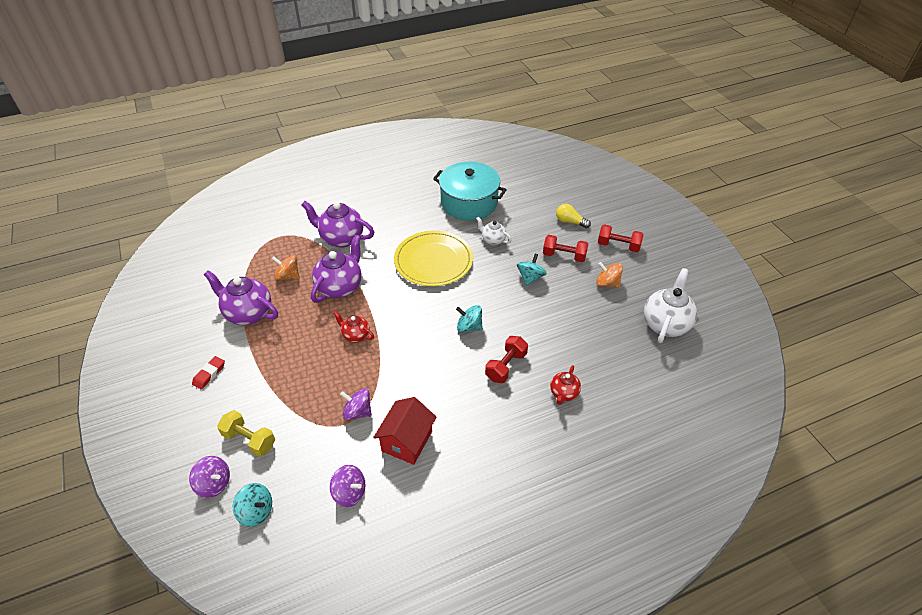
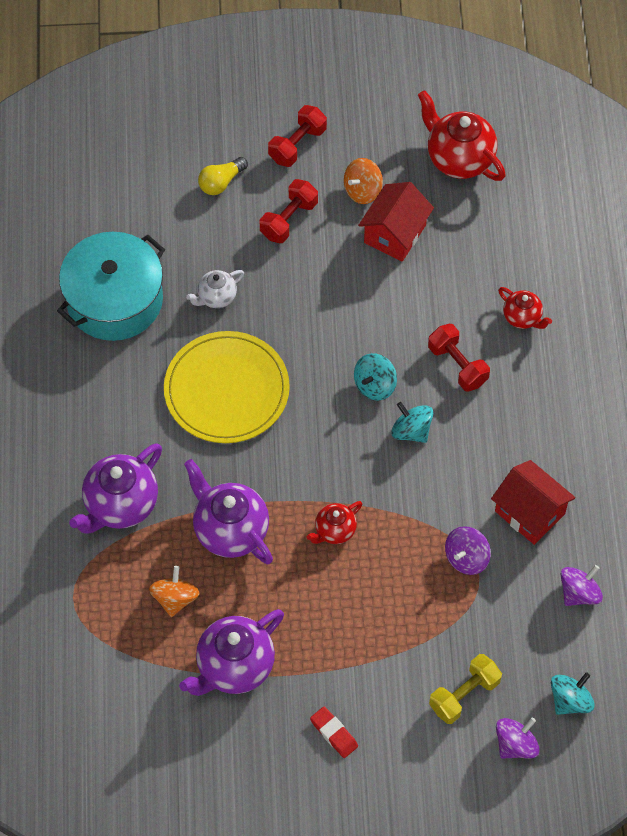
camera: 70 degrees left, 15 degrees up
orange spinning top [272,255,299,280] -> orange spinning top turned 150 degrees clockwise [149,566,199,617]
turquoise spinning top [517,253,547,286] -> turquoise spinning top moved to [391,402,433,443]
white teapot [644,268,697,343] -> red teapot [418,90,506,181]
none -> red house [358,182,434,261]

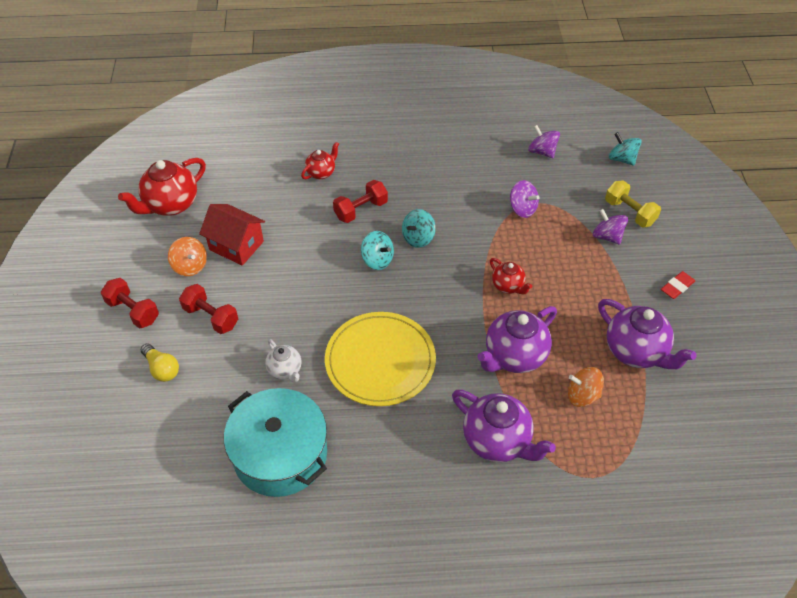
camera: 90 degrees left, 10 degrees down
red house [491,460,575,545] -> none
purple spinning top [496,717,540,759] -> purple spinning top moved to [593,209,628,245]

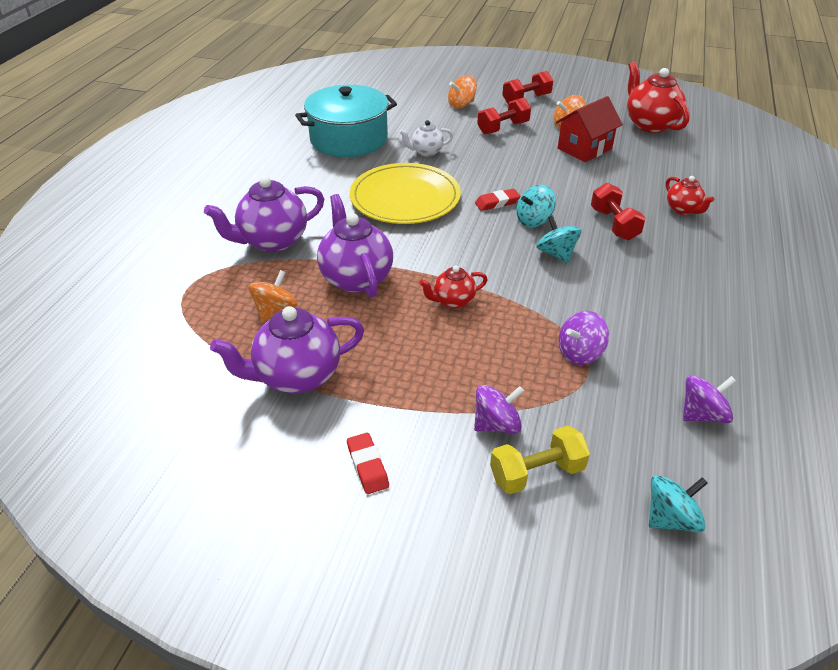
camera: 110 degrees right, 10 degrees down
yellow light bulb [141,343,179,382] -> orange spinning top [448,75,477,109]
none -> red eraser [475,189,521,211]

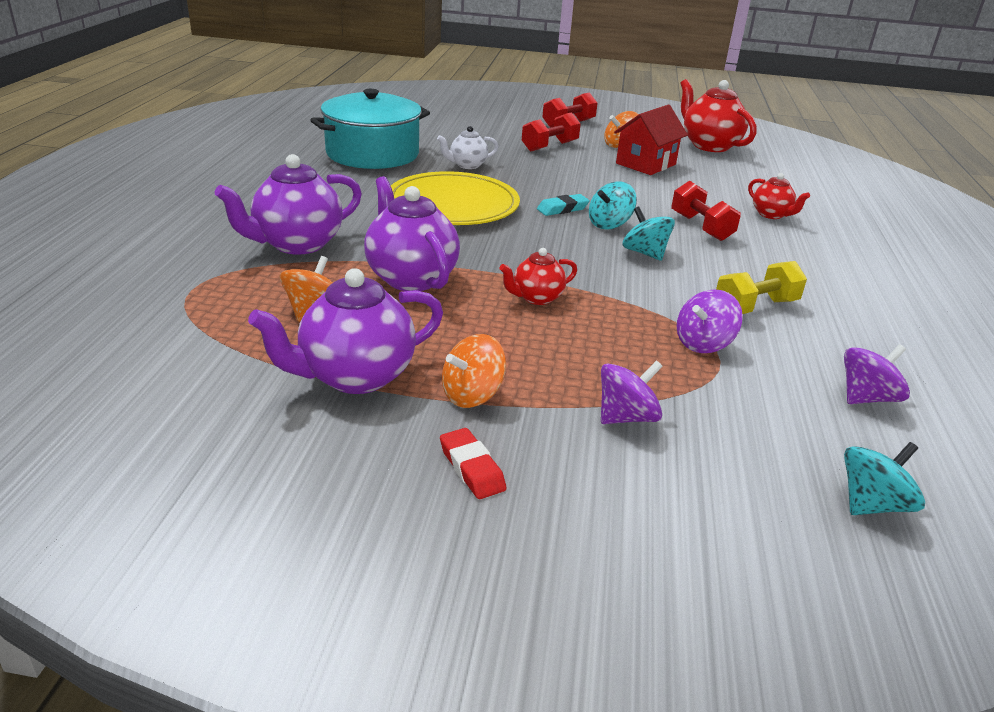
camera: 10 degrees left, 10 degrees down
orange spinning top [448,75,477,109] -> orange spinning top moved to [442,334,506,408]
red eraser [475,189,521,211] -> turquoise eraser [537,194,590,216]
yellow dumbbell [490,426,590,494] -> yellow dumbbell moved to [716,261,807,314]

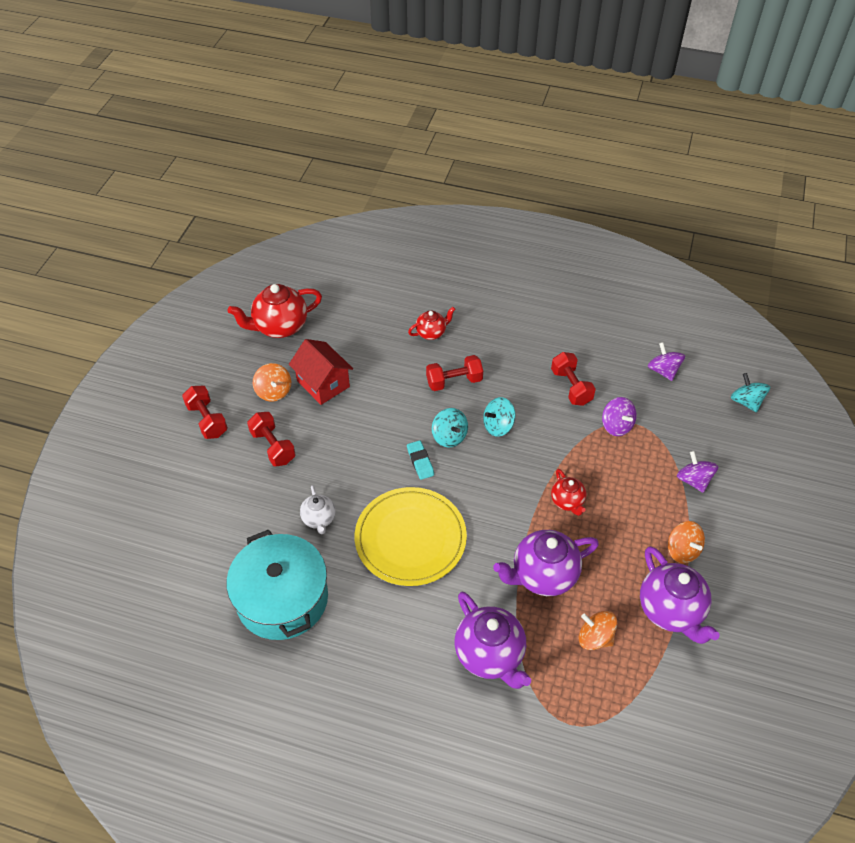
camera: 80 degrees left, 20 degrees up
red eraser [440,428,506,499] -> none
yellow dumbbell [716,261,807,314] -> red dumbbell [551,352,596,406]

